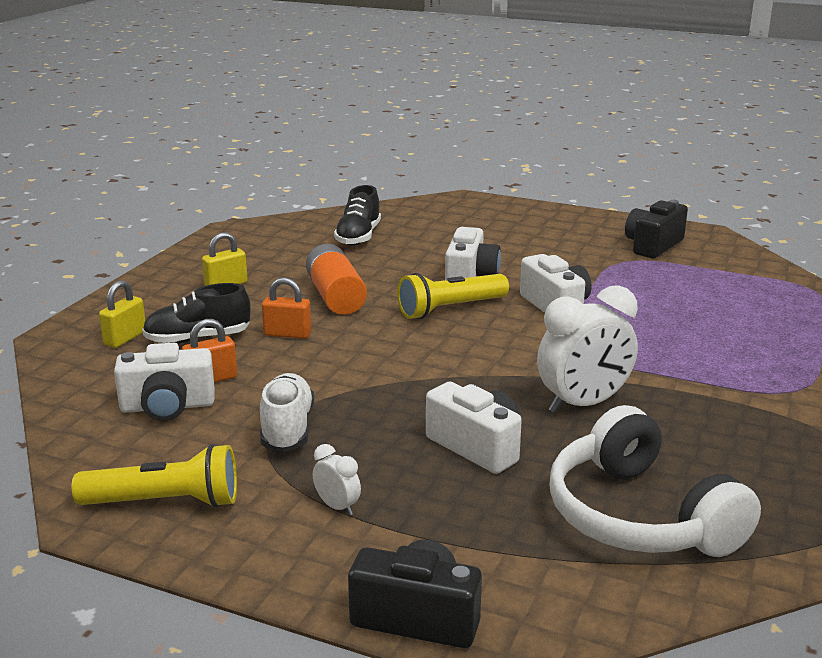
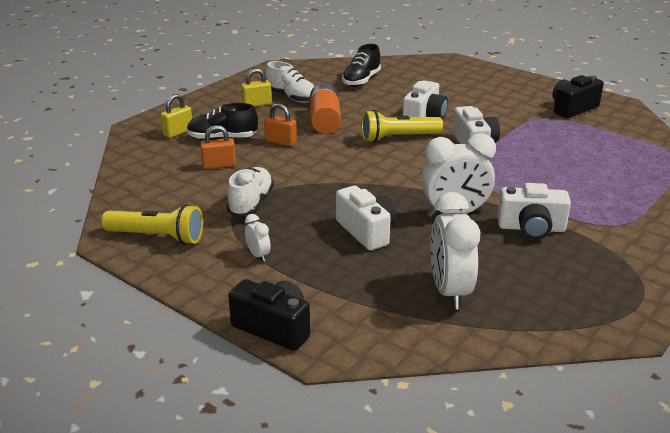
camera: 15 degrees right, 5 degrees up
white camera [114,343,215,421] -> white camera moved to [497,183,571,239]
white headphones [549,405,761,557] -> white clock [431,192,480,309]
none -> white shoe [265,61,315,103]

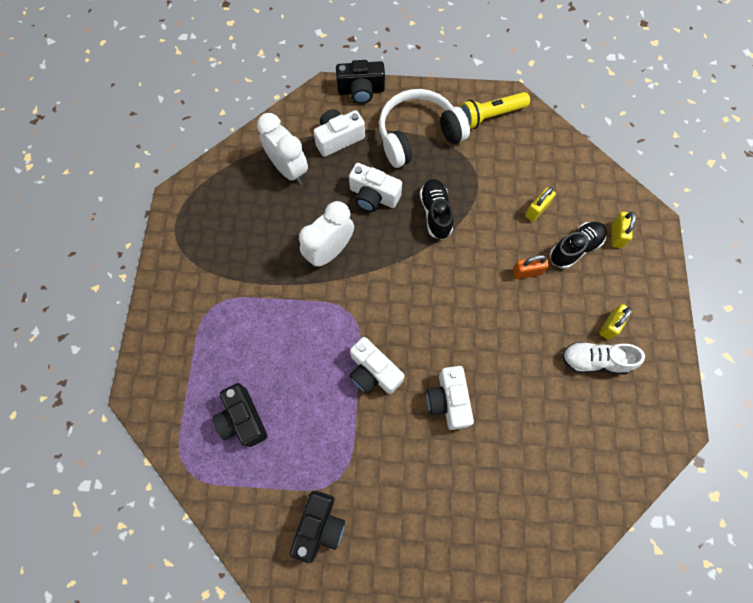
camera: 145 degrees right, 40 degrees up
orange padlock [200,125,236,169] -> yellow padlock [525,187,556,222]
white shoe [227,167,274,217] -> none
white clock [245,214,270,262] -> white headphones [379,89,470,168]
orange battery [310,83,341,134] -> none
black shoe [342,44,381,86] -> black shoe moved to [420,179,454,240]
yellow flashlight [361,110,443,143] -> none
white camera [497,183,571,239] -> white camera moved to [313,109,365,157]
none -> black camera [213,383,267,447]

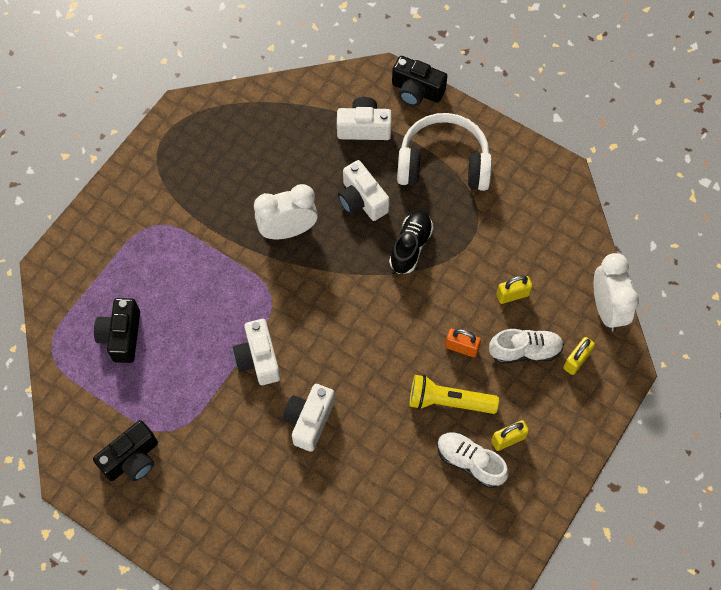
camera: 30 degrees right, 5 degrees down
white clock [257,113,308,184] -> white clock moved to [594,253,639,331]
yellow flashlight [460,92,530,129] -> yellow flashlight moved to [409,375,499,414]
black shoe [550,222,607,268] -> white shoe [489,329,564,364]

